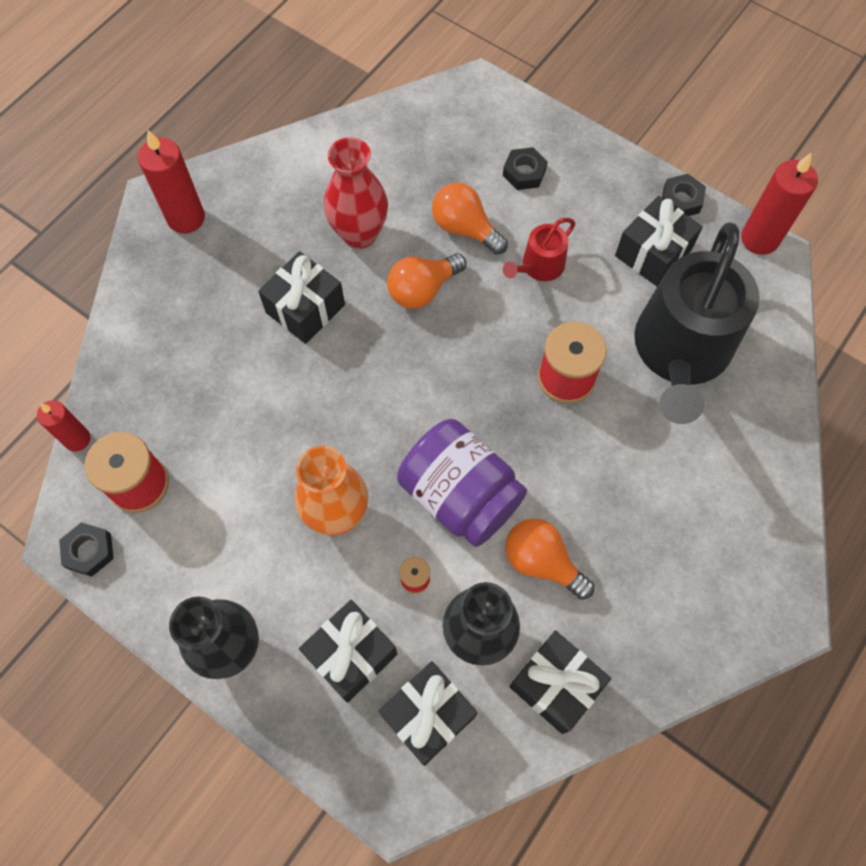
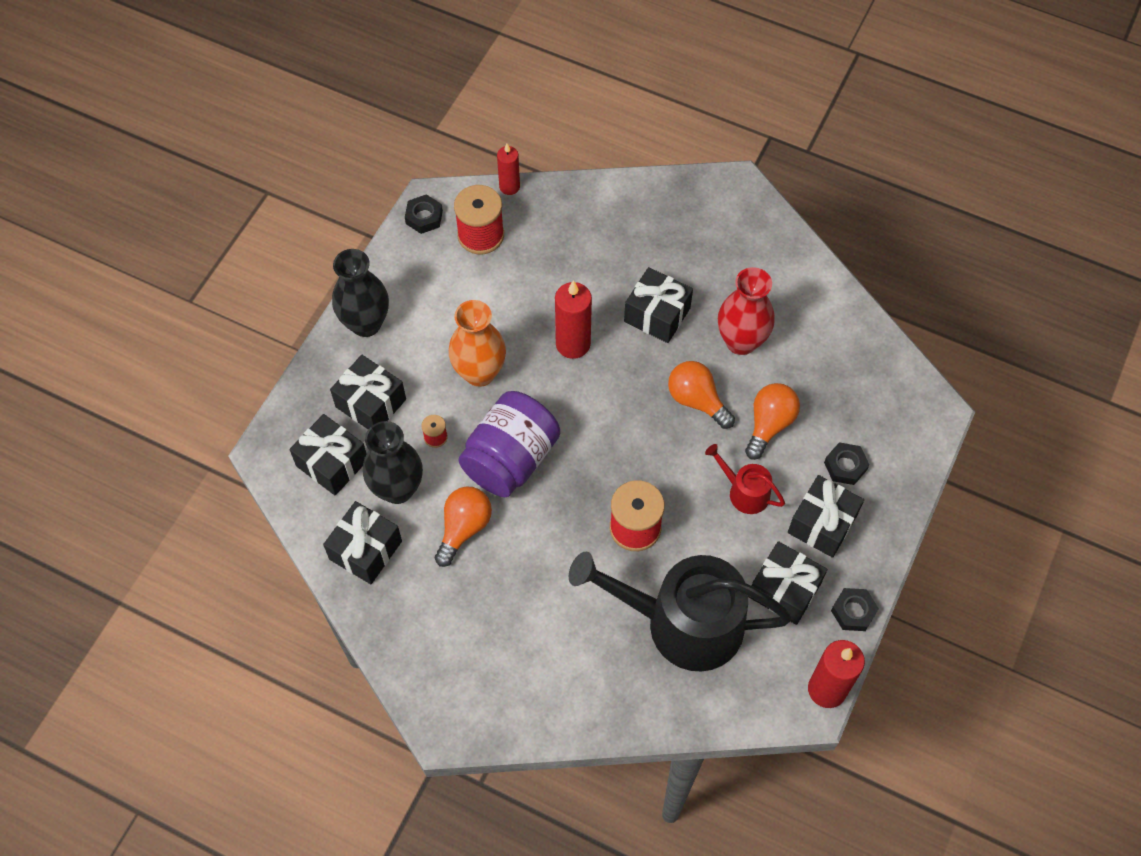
camera: 80 degrees right, 5 degrees down
red candle [138,130,205,234] -> red candle moved to [555,280,592,359]
none -> black gift [788,475,864,558]

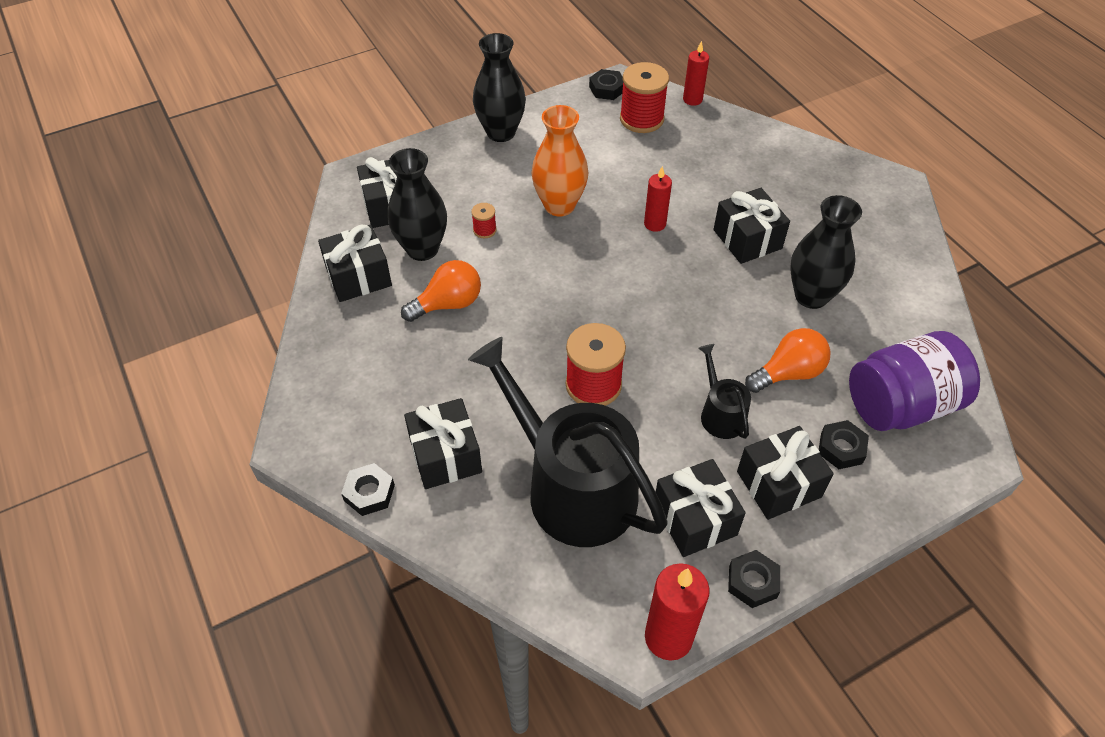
camera: 35 degrees right, 10 degrees down
black gift [330,355,406,429] -> black gift moved to [404,398,482,489]
purple jar [458,391,560,497] -> purple jar moved to [849,331,980,431]
red candle [555,280,592,359] -> red candle [644,166,672,232], size x0.63
orange light bulb [668,361,735,429] -> none
red watering can [705,444,785,514] -> black watering can [699,344,751,439]
red vase [718,267,775,355] -> black vase [790,195,862,309]
none -> black nut [341,463,395,516]

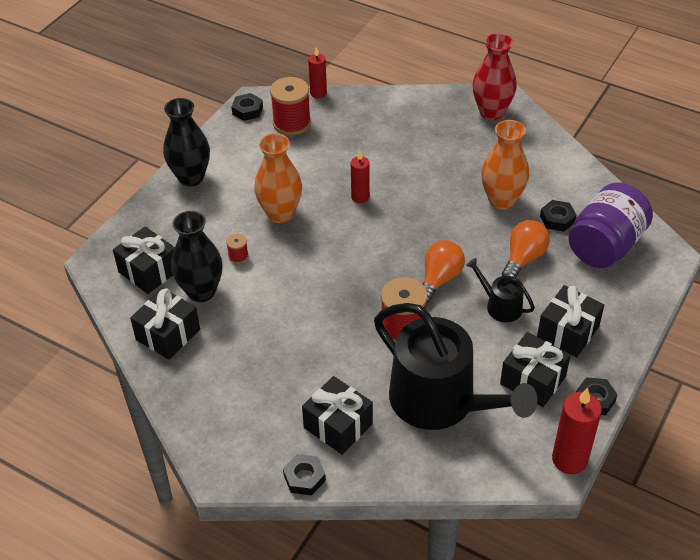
camera: 30 degrees left, 5 degrees down
orange light bulb [401,260,481,322] -> orange light bulb moved to [423,240,465,303]
black watering can [468,337,668,547] -> black watering can turned 150 degrees counterclockwise [374,303,537,430]
black gift [714,188,790,264] -> none
black vase [790,195,862,309] -> orange vase [481,120,529,210]
black nut [819,420,869,469] -> black nut moved to [540,200,577,232]
none -> red vase [473,33,517,120]

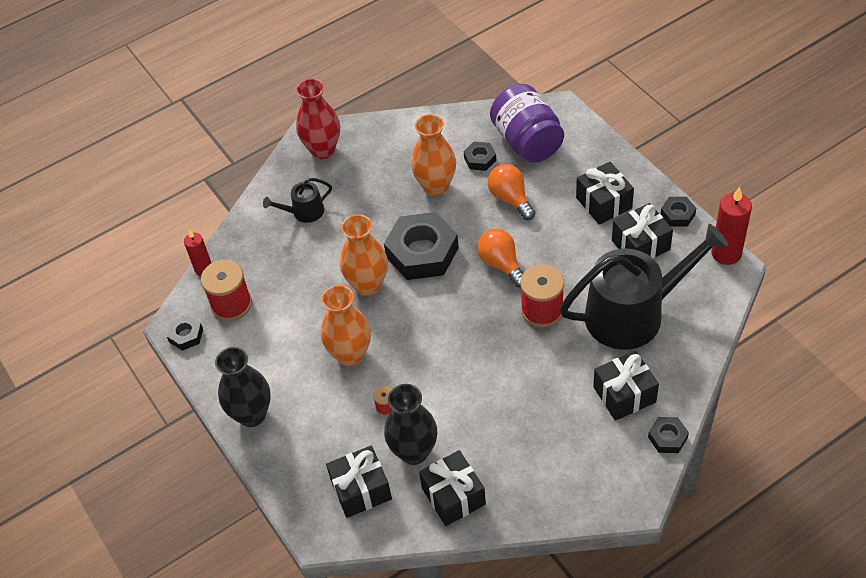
camera: 60 degrees left, 5 degrees up
red candle [351,151,370,203] -> orange vase [340,214,388,296]
black watering can [466,258,535,322] -> black watering can moved to [263,178,332,223]
none -> black nut [384,212,459,280]

